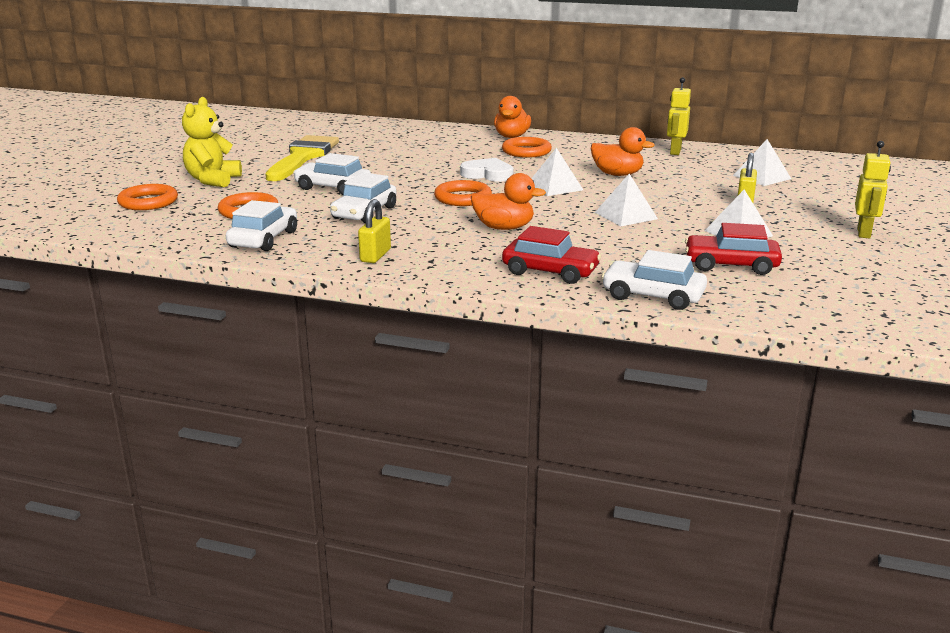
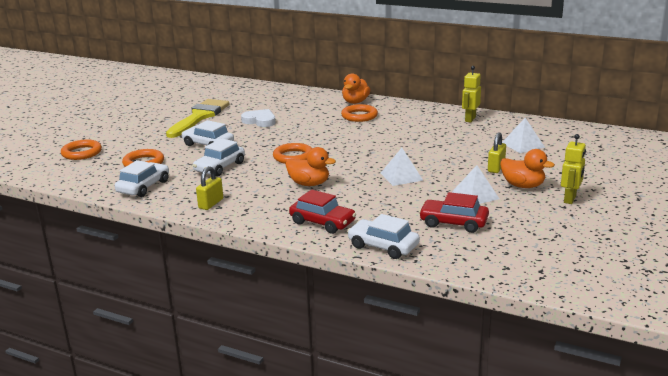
camera: 10 degrees right, 0 degrees up
yellow teddy bear [182,97,242,187] -> none
white heart [460,158,514,182] -> white heart moved to [241,109,276,127]
white pyramid [531,148,583,196] -> none
orange duck [591,127,655,176] -> orange duck moved to [500,149,555,188]

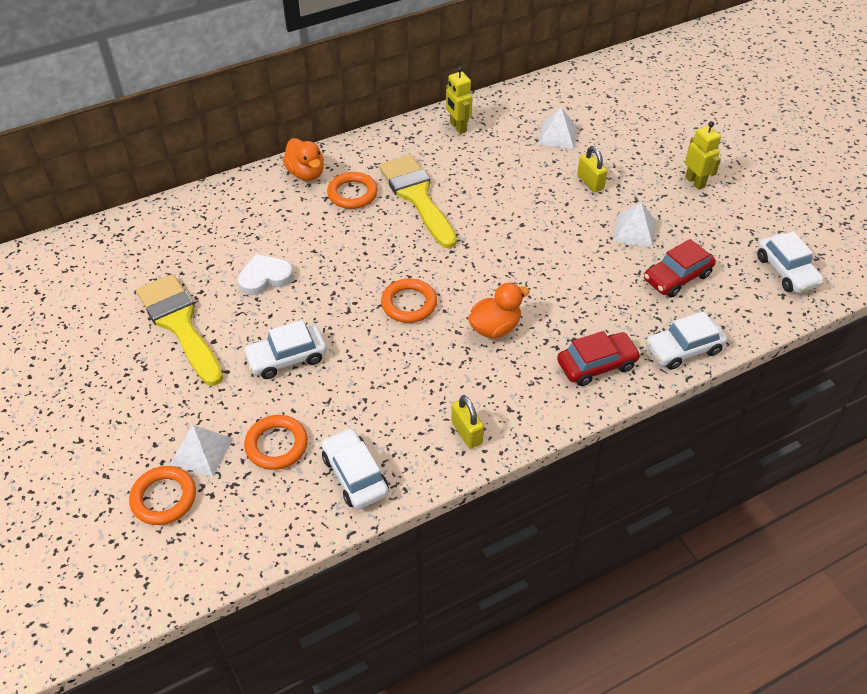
camera: 55 degrees left, 25 degrees up
white car [193,138,245,177] -> white car moved to [757,232,824,293]
white pyramid [381,148,423,186] -> white pyramid moved to [170,425,234,476]
orange duck [500,149,555,188] -> none
none -> yellow brush [379,155,457,248]

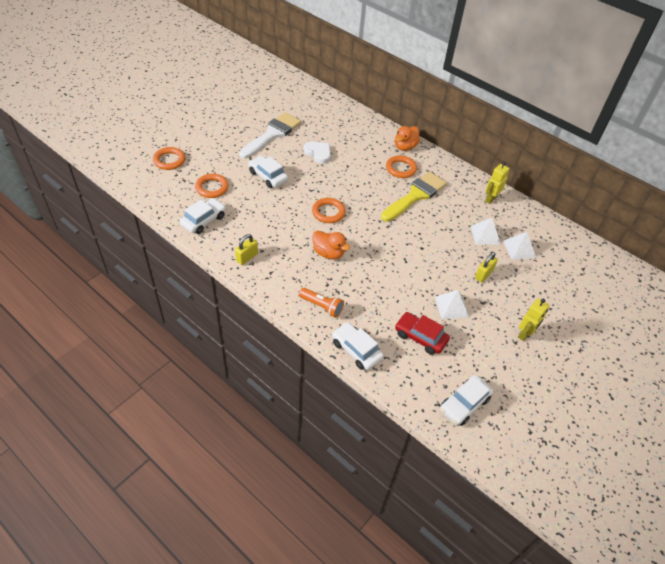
camera: 65 degrees right, 0 degrees up
yellow brush [136,274,223,386] -> white brush [239,113,301,159]
white pyramid [170,425,234,476] -> white pyramid moved to [471,218,501,245]
red car [557,331,641,386] -> orange flashlight [299,288,344,318]

